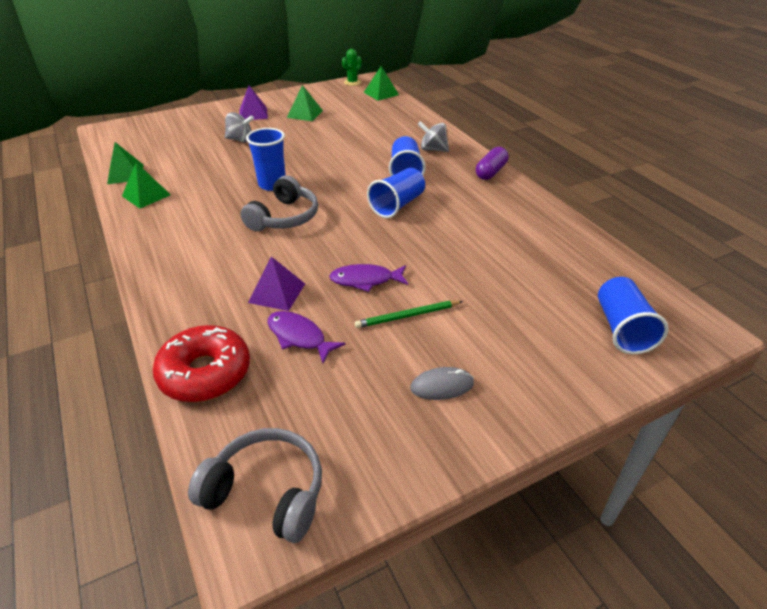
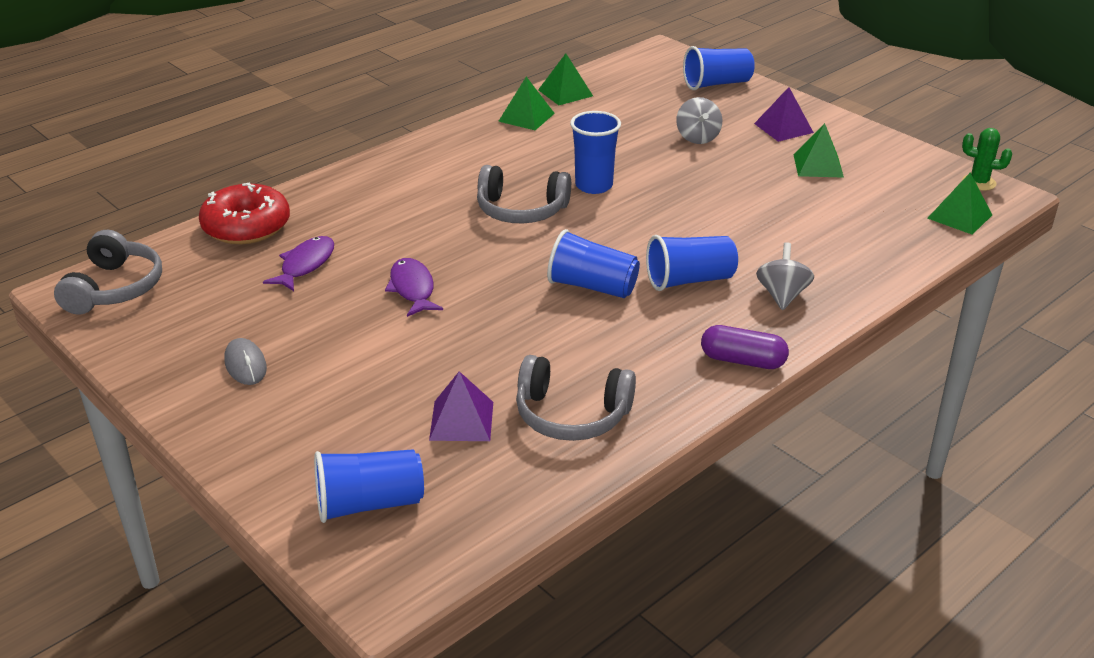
camera: 75 degrees right, 5 degrees down
purple pyramid [248,256,305,311] -> purple pyramid moved to [429,371,493,441]
green pencil [355,301,463,328] -> none
none -> grey headphones [516,355,636,441]
none -> blue cup [683,46,755,90]

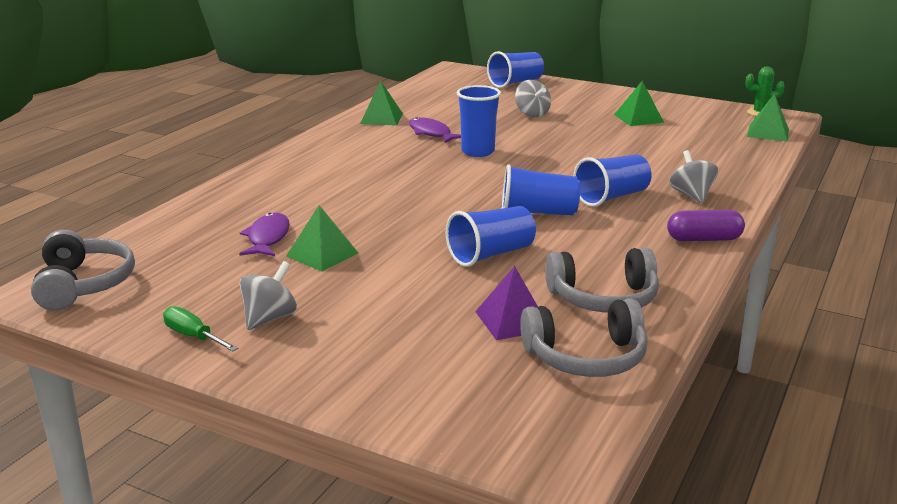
camera: 20 degrees left, 10 degrees down
red donut [199,183,290,244] -> none
grey mouse [224,338,267,385] -> grey spinning top [240,261,297,330]
blue cup [314,449,424,523] -> blue cup moved to [446,206,536,267]
purple fish [385,258,443,317] -> purple fish moved to [409,117,461,143]
grey headphones [477,165,571,223] -> grey headphones moved to [520,298,647,377]
green pyramid [538,54,593,105] -> green pyramid moved to [286,205,358,271]
purple pyramid [754,87,814,142] -> none
none -> green screwdriver [163,306,238,352]

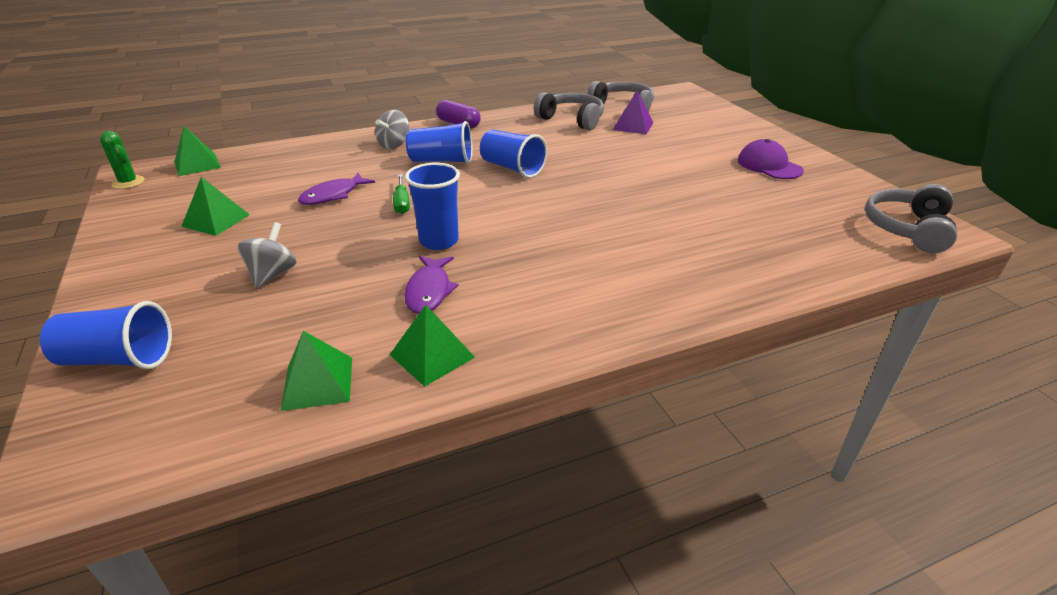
camera: 140 degrees left, 10 degrees up
green screwdriver [163,306,238,352] -> green screwdriver moved to [393,174,410,214]
purple fish [239,213,290,256] -> purple fish moved to [298,173,375,205]
grey spinning top [240,261,297,330] -> purple cap [738,139,804,179]
green pyramid [286,205,358,271] -> green pyramid moved to [280,331,352,411]
blue cup [446,206,536,267] -> none

